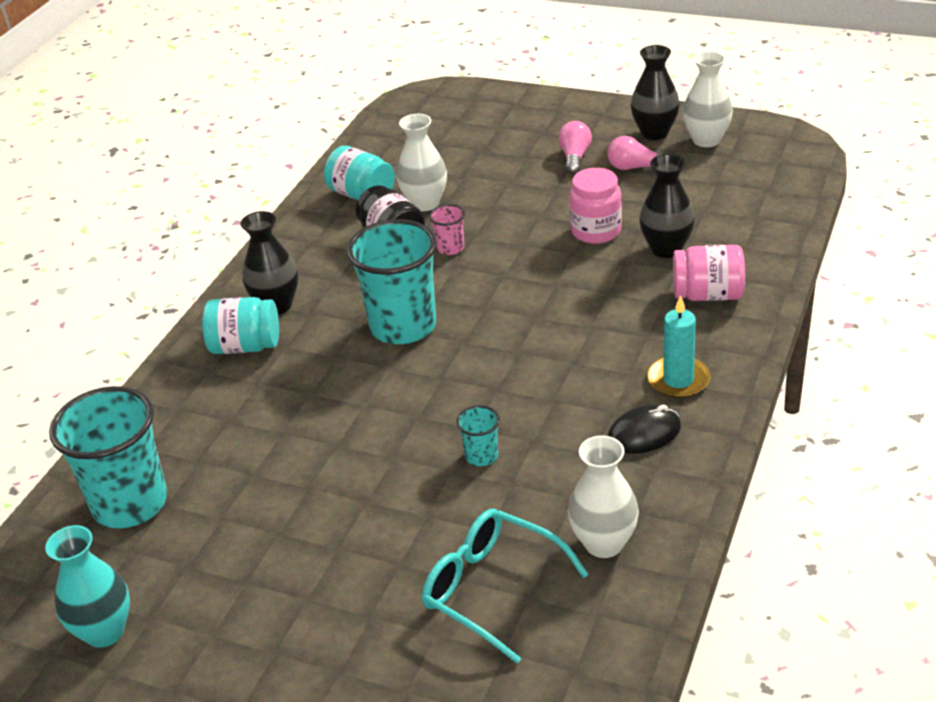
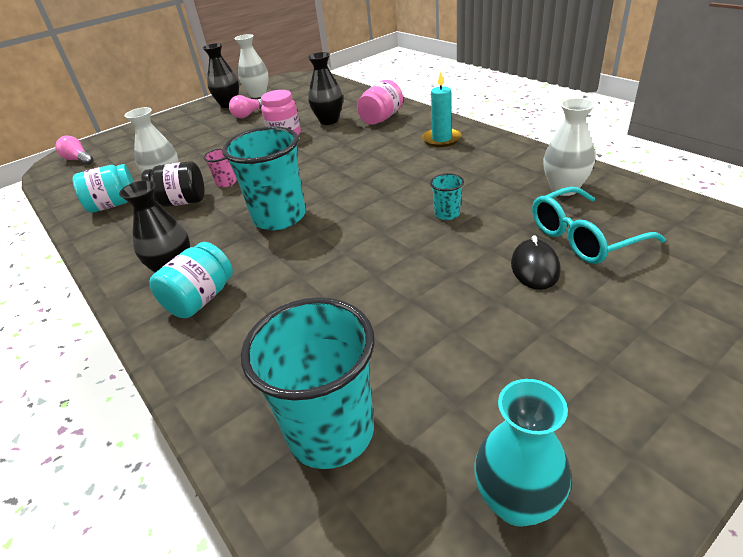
camera: 60 degrees left, 0 degrees up
pink light bulb [558,121,592,174] -> pink light bulb moved to [55,136,93,165]
black mouse [608,405,681,454] -> black mouse moved to [511,235,561,290]

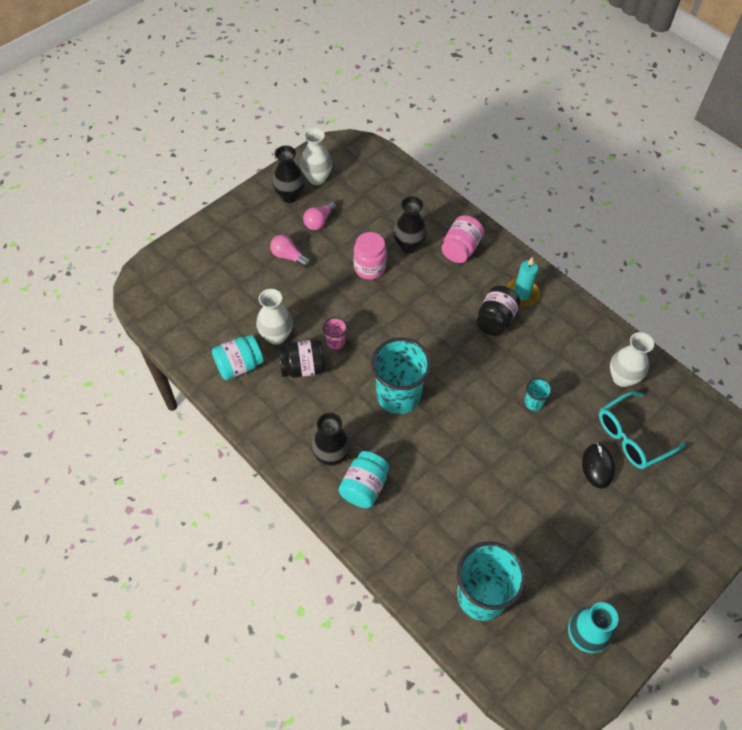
camera: 10 degrees left, 20 degrees up
pink light bulb [55,136,93,165] -> pink light bulb moved to [270,235,310,267]
none -> black jar [476,286,520,336]

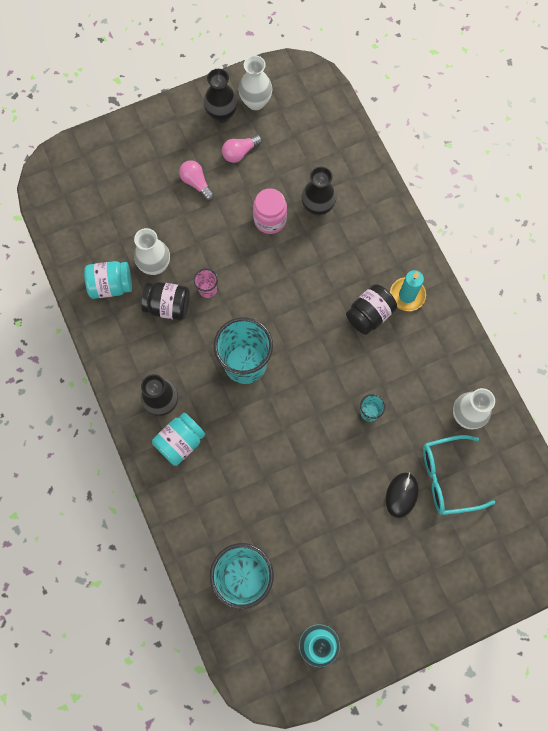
camera: 20 degrees right, 15 degrees up
pink jar [442,215,484,263] -> none

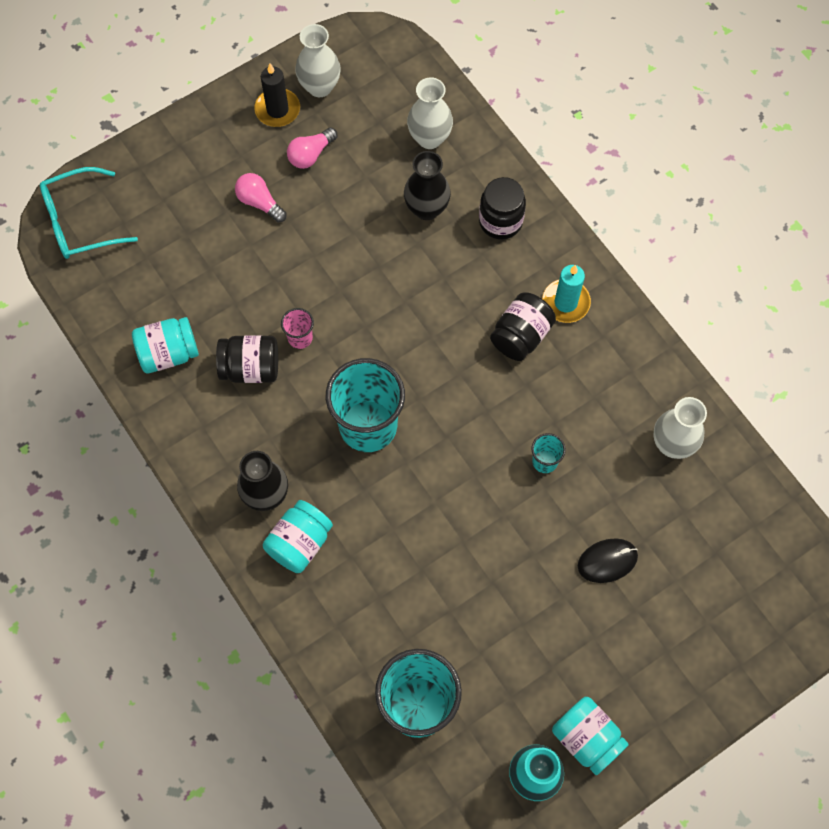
camera: 10 degrees left, 5 degrees down
white vase [134,228,170,275] -> white vase moved to [407,77,453,149]
black vase [204,69,238,123] -> black candle [254,63,300,127]
pink jar [253,188,287,234] -> none
black mouse [385,473,418,518] -> black mouse turned 60 degrees clockwise [578,538,638,583]
turquoise glasses [423,435,495,515] -> turquoise glasses moved to [40,167,138,259]
none -> black jar [479,177,526,240]
none -> turquoise jar [552,697,629,775]

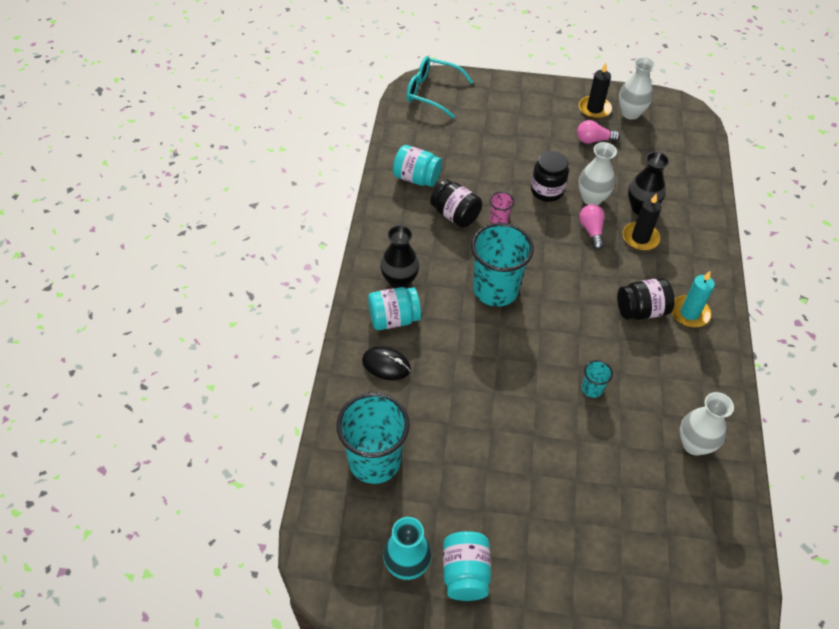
camera: 40 degrees right, 15 degrees down
pink light bulb [235,173,287,223] -> pink light bulb moved to [579,204,605,250]
white vase [407,77,453,149] -> white vase moved to [578,142,617,205]
black jar [479,177,526,240] -> black jar moved to [531,151,569,202]
black mouse [578,538,638,583] -> black mouse moved to [362,346,411,380]
none -> black candle [623,193,661,251]

